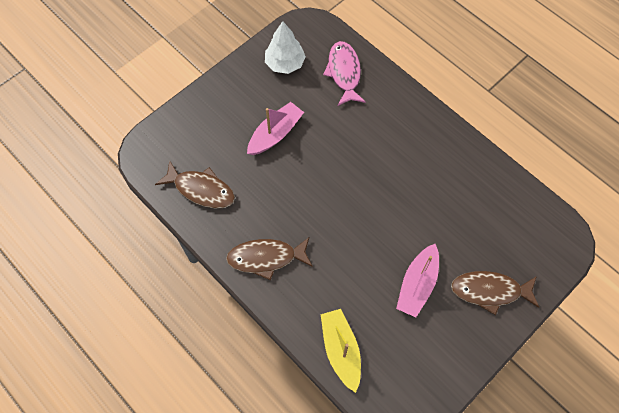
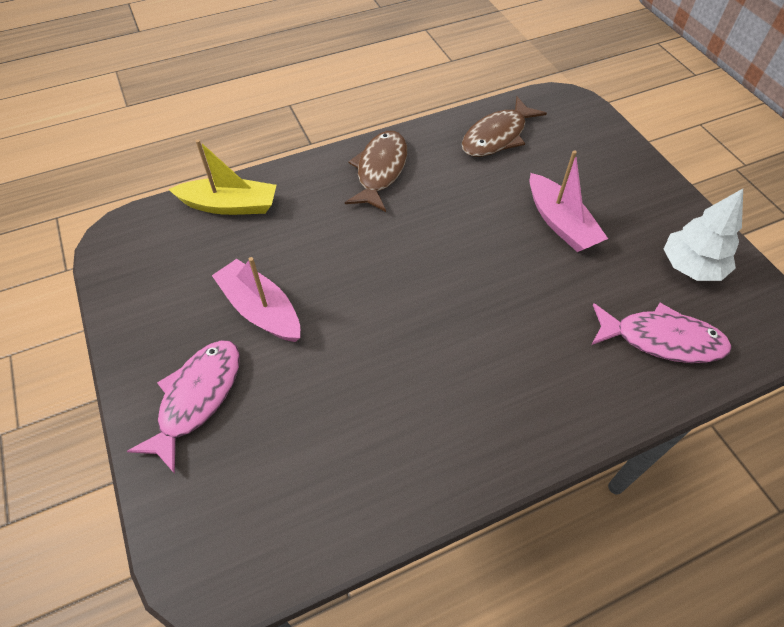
camera: 110 degrees right, 10 degrees down
brown fish [451,271,539,315] -> pink fish [127,340,240,474]

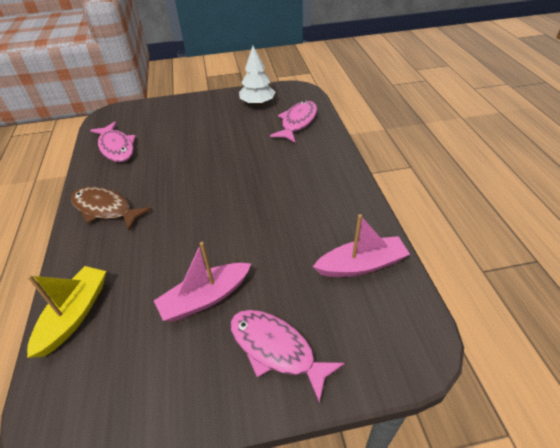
camera: 75 degrees left, 10 degrees down
brown fish [462,97,547,157] -> pink fish [90,121,136,162]
pink boat [530,151,608,252] -> pink boat moved to [313,214,410,277]

